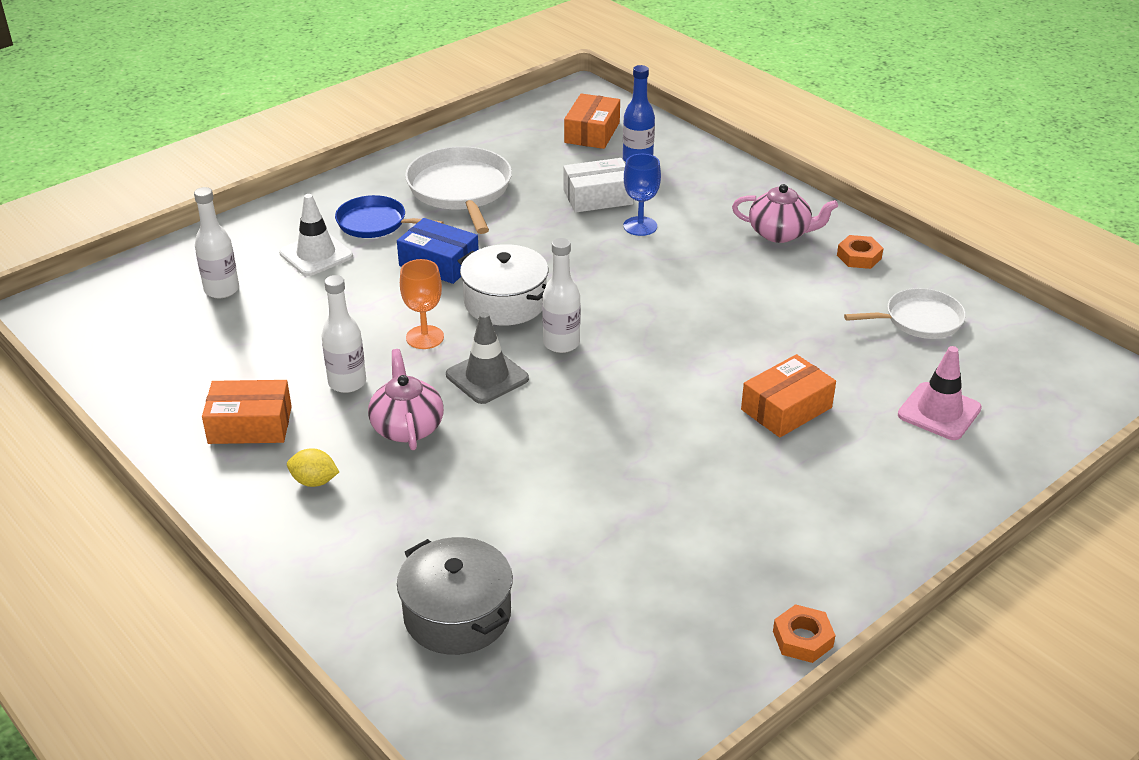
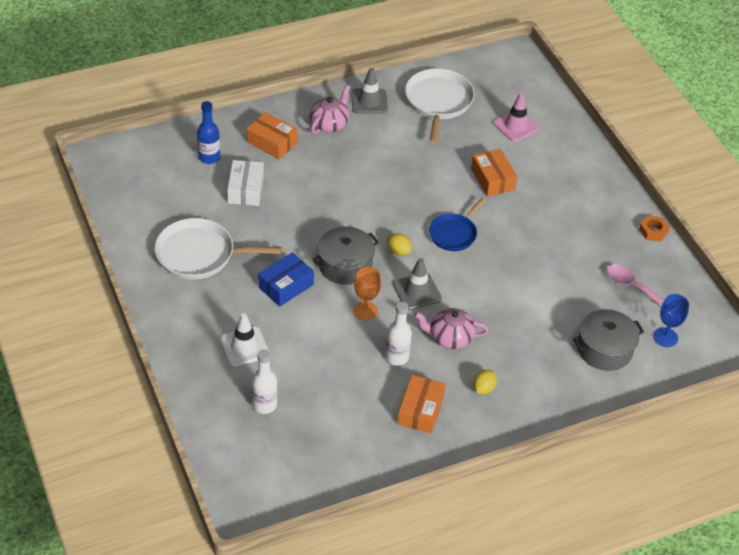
camera: 75 degrees left, 10 degrees up
blue pan [335,195,444,238] -> blue pan moved to [429,198,486,251]
white pot [458,244,548,325] -> grey pot [313,226,379,285]
white bottle [542,238,581,353] -> yellow lemon [387,233,411,255]
orange box [564,93,620,149] -> orange box moved to [247,112,298,159]
blue goblet [623,154,661,236] -> blue goblet moved to [653,294,689,347]
orange nut [837,235,884,269] -> grey traffic cone [351,68,388,114]
white pan [844,288,966,339] -> white pan [405,68,475,144], size x1.58
none -> pink spoon [607,264,665,307]

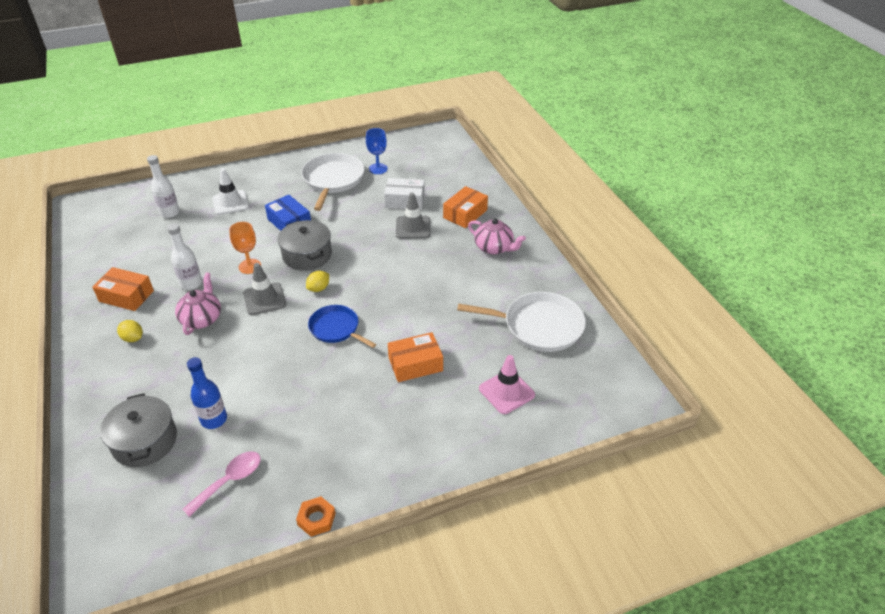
camera: 95 degrees right, 5 degrees down
blue bottle [197,101,220,164] -> blue bottle moved to [187,357,227,429]
grey traffic cone [351,68,388,114] -> grey traffic cone moved to [396,193,430,239]
blue goblet [653,294,689,347] -> blue goblet moved to [366,128,388,174]

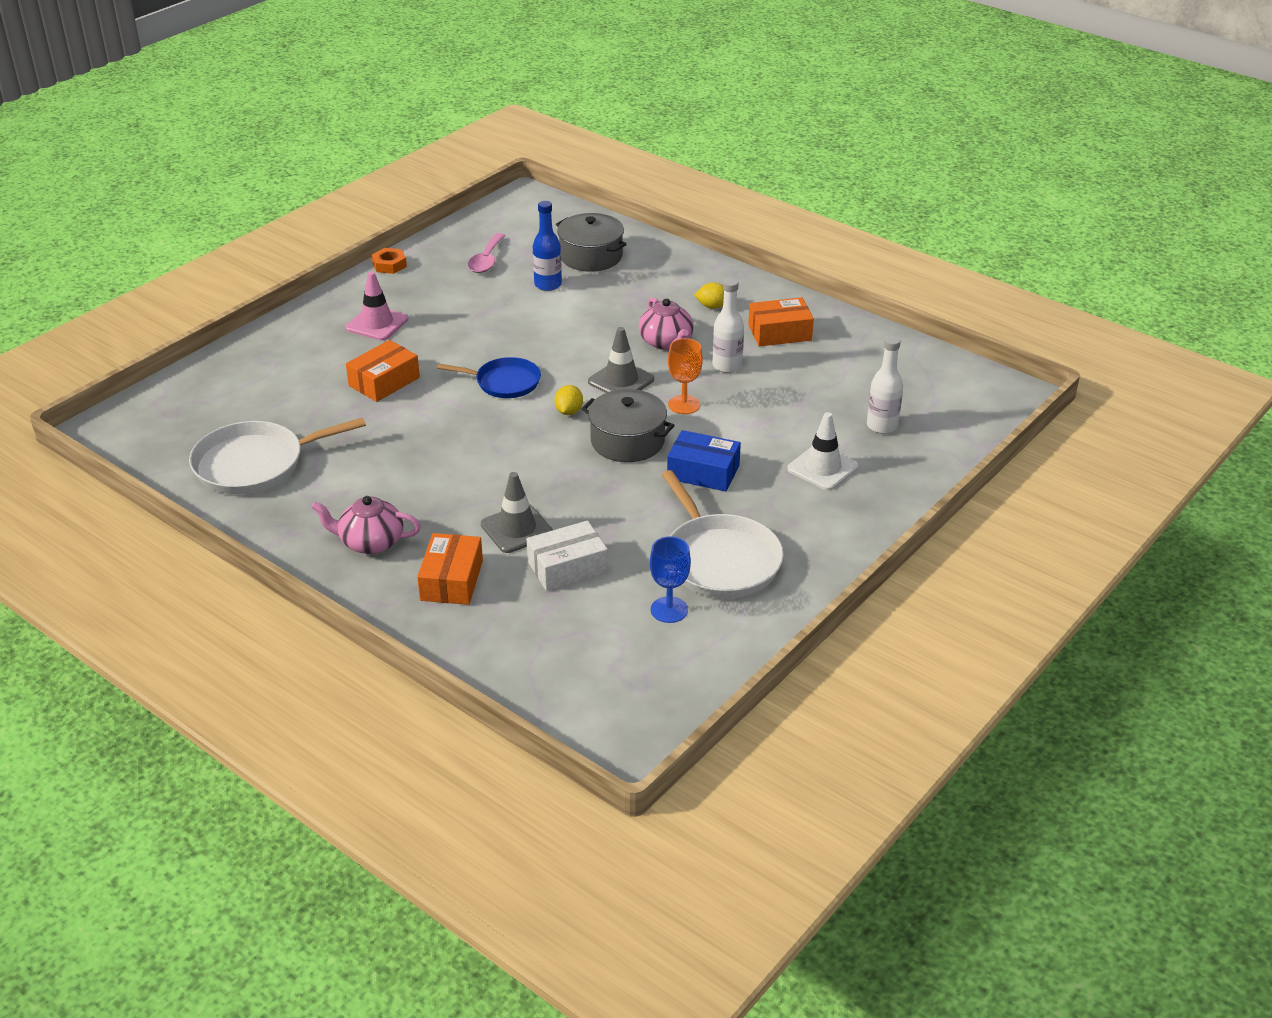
camera: 150 degrees right, 5 degrees down
pink traffic cone [479,355,535,414] -> pink traffic cone moved to [346,271,408,341]

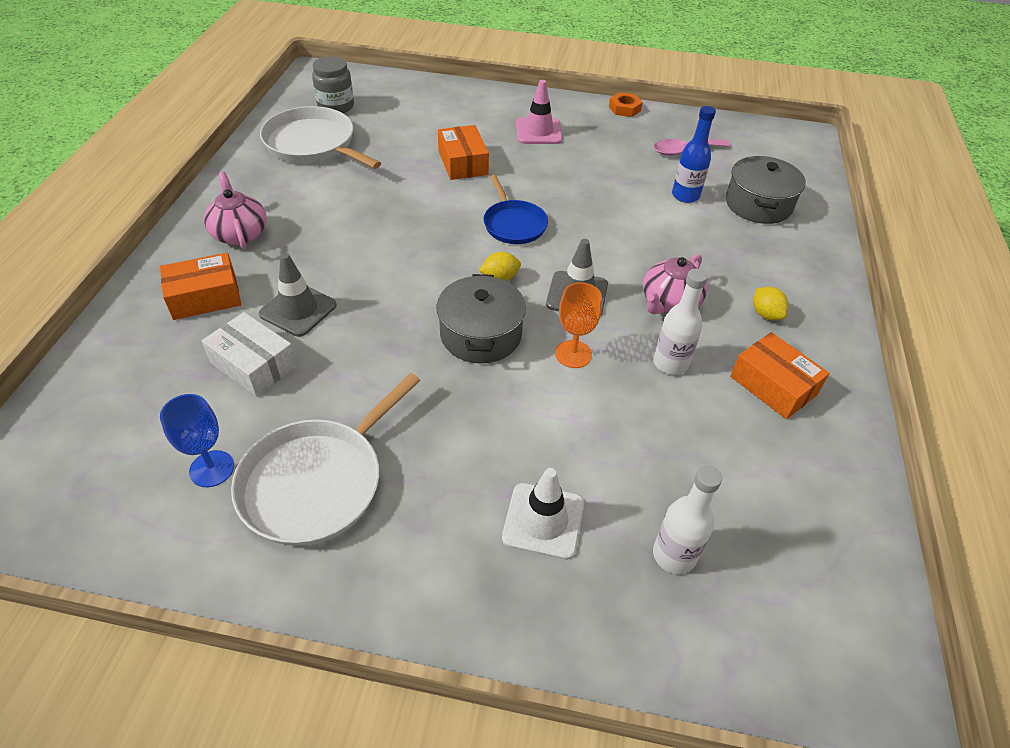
camera: 60 degrees right, 10 degrees up
orange box [346,340,420,402] -> orange box turned 60 degrees clockwise [438,125,489,180]
blue box [667,430,741,491] -> none
none -> grey jar [312,56,354,113]

